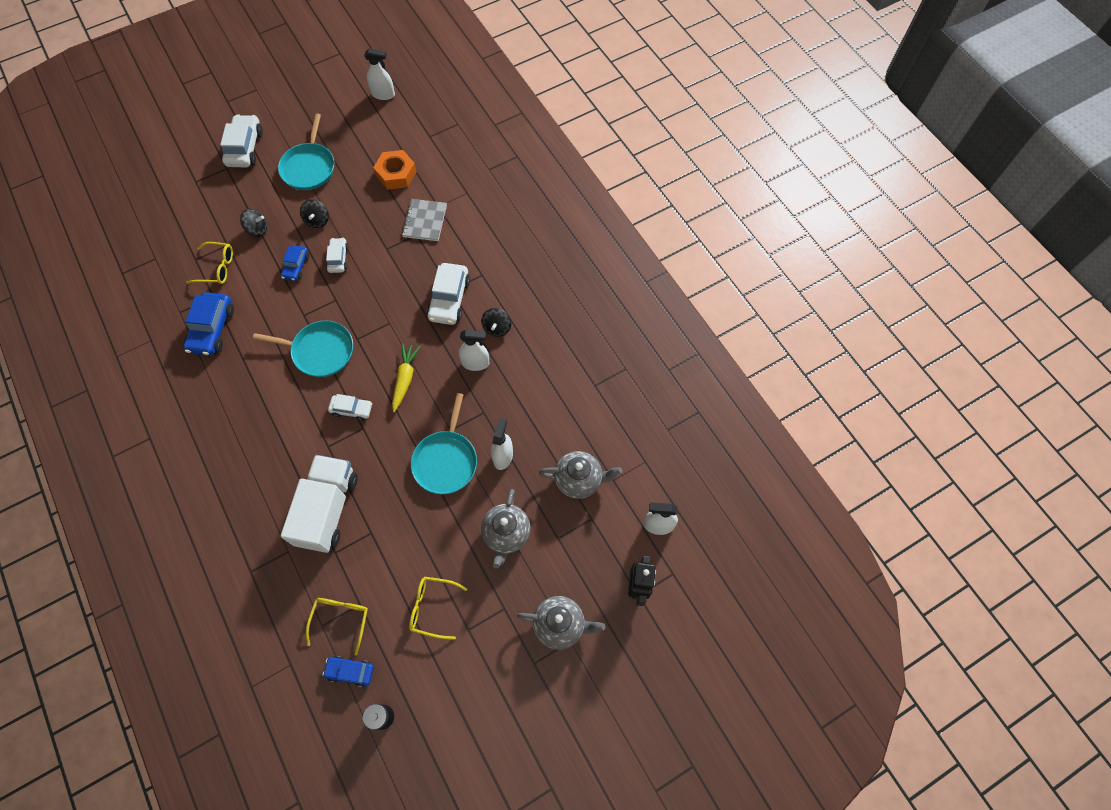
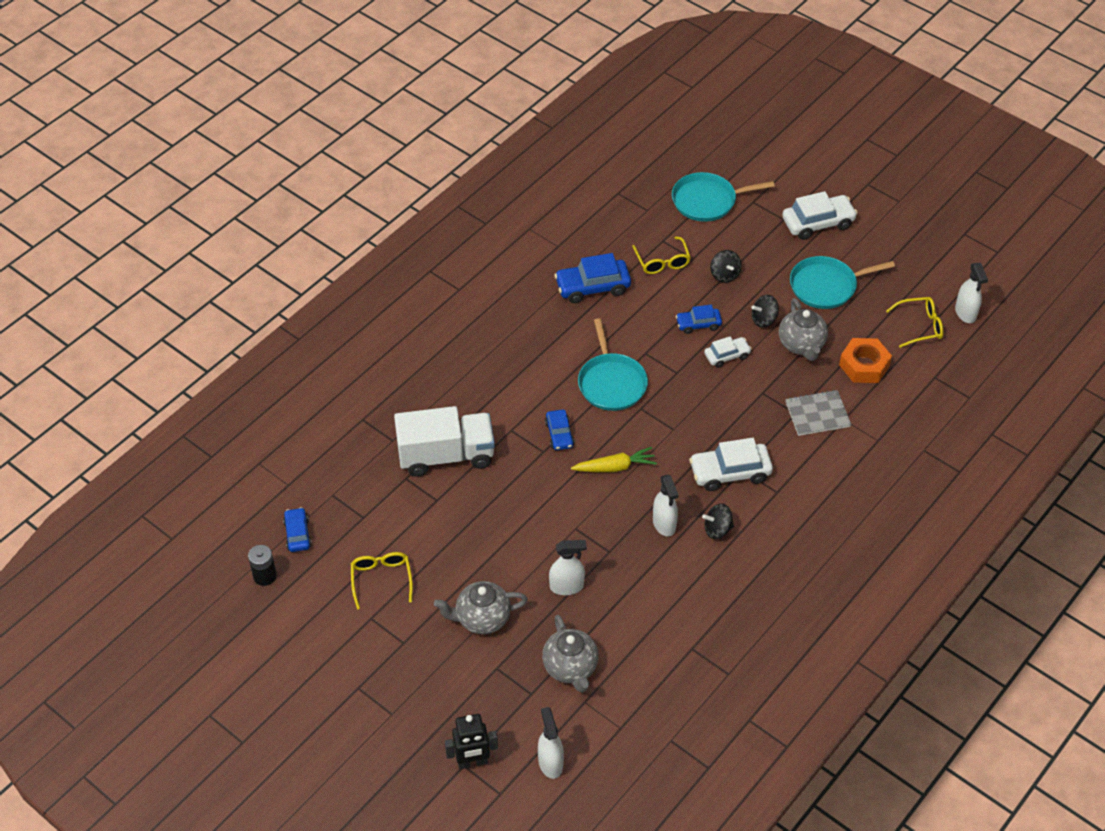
camera: 70 degrees right, 15 degrees down
yellow glasses [306,598,368,655] -> yellow glasses moved to [886,297,943,348]
white car [328,394,372,421] -> blue car [545,410,575,450]
turquoise pan [411,393,477,494] -> turquoise pan moved to [672,172,775,222]
grey teapot [517,596,606,650] -> grey teapot moved to [779,298,828,361]

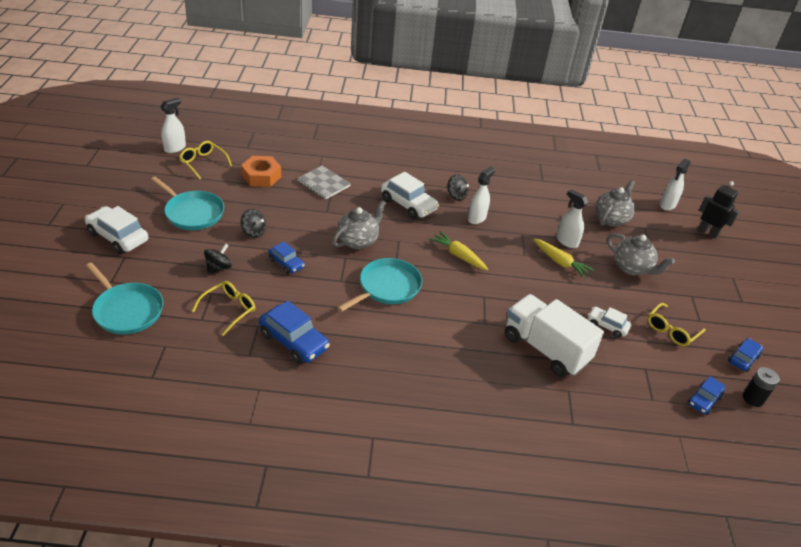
camera: 130 degrees left, 10 degrees down
blue car [545,410,575,450] -> blue car moved to [728,338,763,372]
white car [704,336,752,368] -> white car moved to [588,307,632,338]
grey teapot [779,298,828,361] -> grey teapot moved to [332,200,386,249]
none -> yellow carrot [533,239,594,278]

